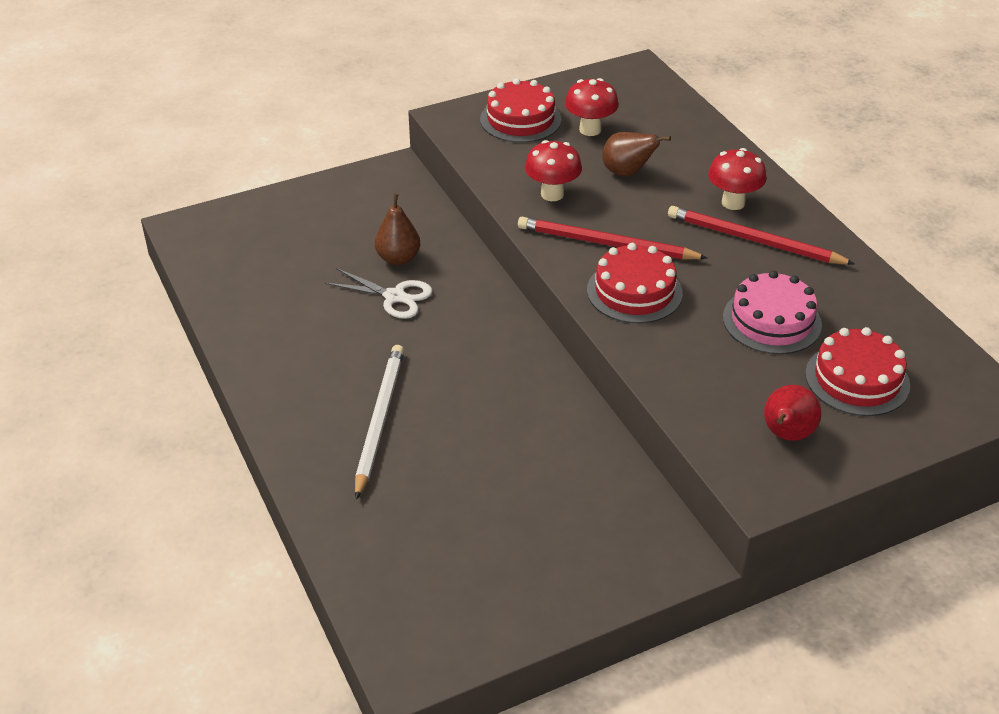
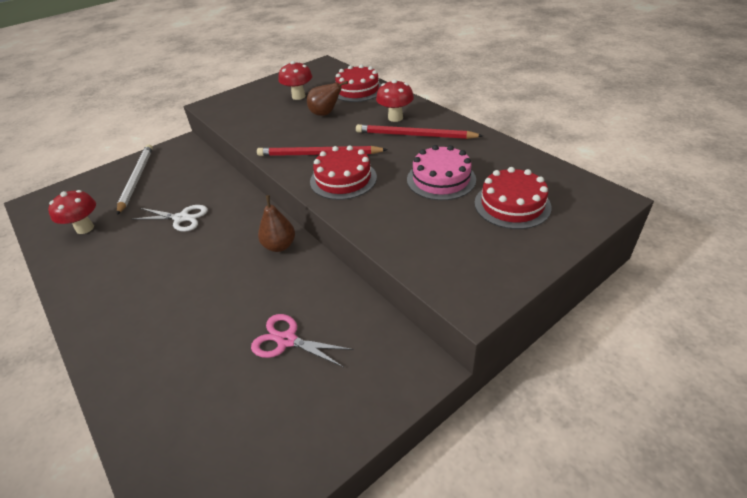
camera: 10 degrees left, 0 degrees up
white pencil [355,345,404,500] -> white pencil moved to [117,144,153,215]
brown pear [375,193,420,265] -> brown pear moved to [258,195,295,252]
red cake [480,78,562,143] -> red cake moved to [335,64,381,102]
red mushroom [525,140,582,201] -> red mushroom moved to [48,190,96,234]
red pear [764,385,821,441] -> none
none -> pink scissors [251,314,354,367]

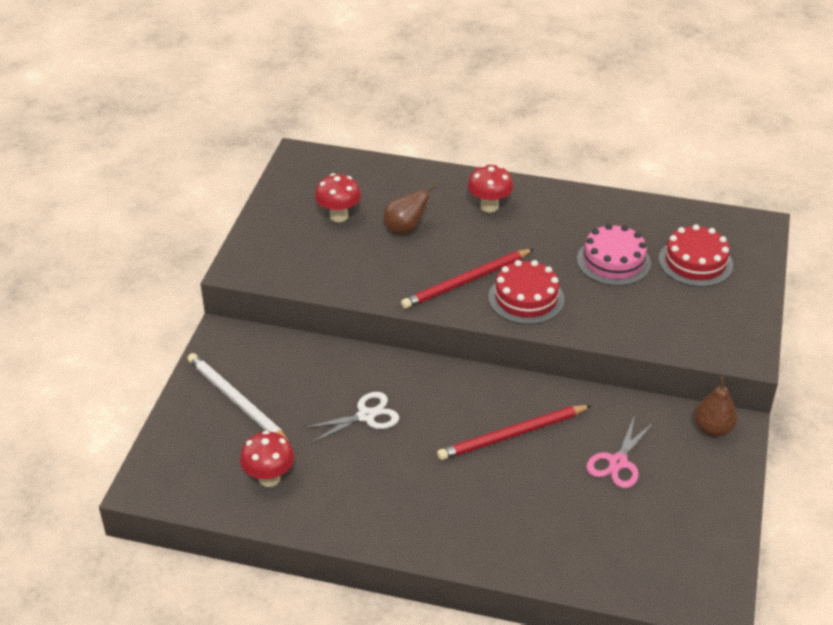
camera: 40 degrees left, 0 degrees up
pink scissors [251,314,354,367] -> pink scissors turned 45 degrees counterclockwise [586,415,654,488]
brown pear [258,195,295,252] -> brown pear moved to [694,376,737,437]
red cake [335,64,381,102] -> none
red pencil [356,124,483,139] -> red pencil moved to [437,405,592,460]

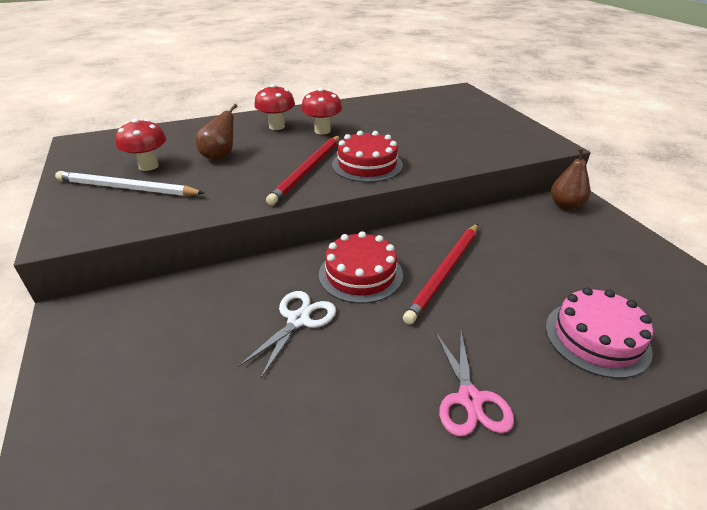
camera: 35 degrees left, 5 degrees down
white pencil [187,353,291,445] -> white pencil moved to [55,171,204,196]
red mushroom [240,431,294,487] -> red mushroom moved to [301,88,342,134]
pink cake [577,224,651,286] -> pink cake moved to [545,287,653,378]
pink scissors [586,415,654,488] -> pink scissors moved to [435,332,514,437]
red cake [659,224,733,287] -> red cake moved to [319,231,403,303]

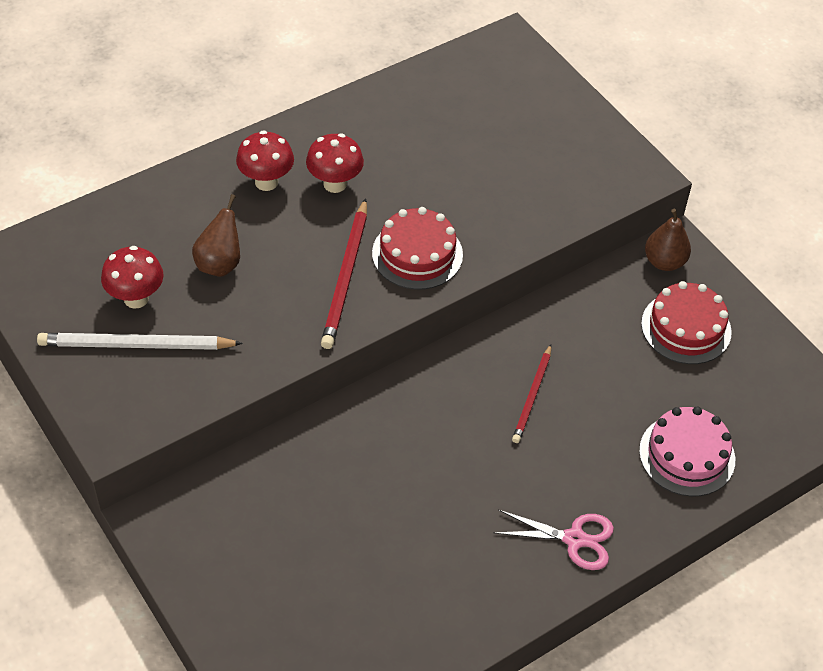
camera: 15 degrees left, 15 degrees up
white scissors [238,291,336,378] -> none
red cake [319,231,403,303] -> red cake moved to [641,281,732,364]
red pencil [403,224,478,325] -> red pencil [512,344,551,443], size x0.64
pink scissors [435,332,514,437] -> pink scissors turned 60 degrees counterclockwise [493,510,614,570]

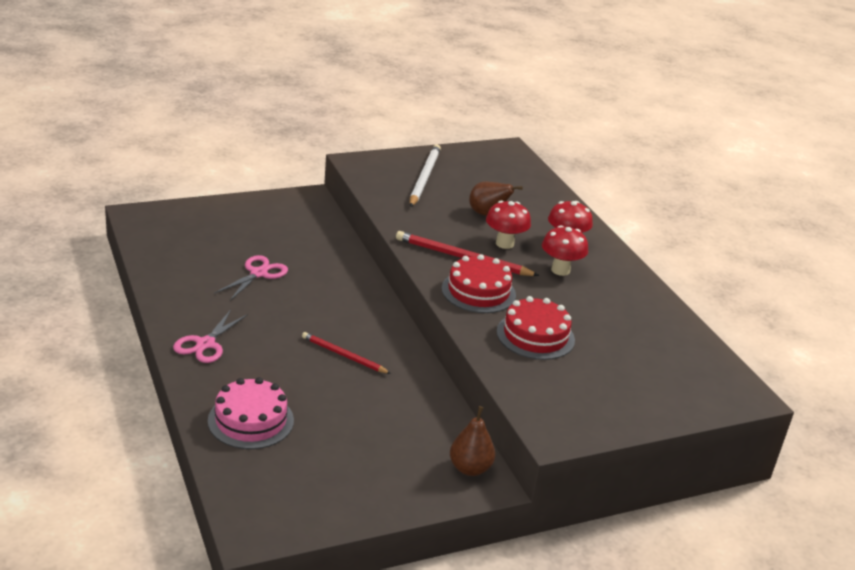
camera: 100 degrees right, 20 degrees down
red mushroom [101,246,164,309] -> red mushroom moved to [486,201,531,249]
red cake [641,281,732,364] -> red cake moved to [497,296,575,360]
none -> pink scissors [214,255,288,301]

